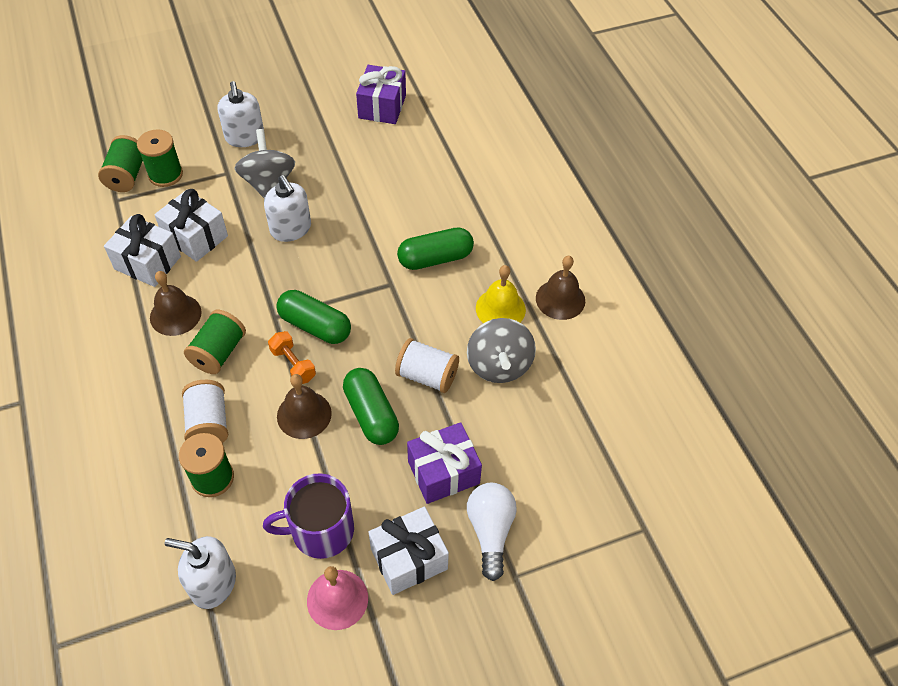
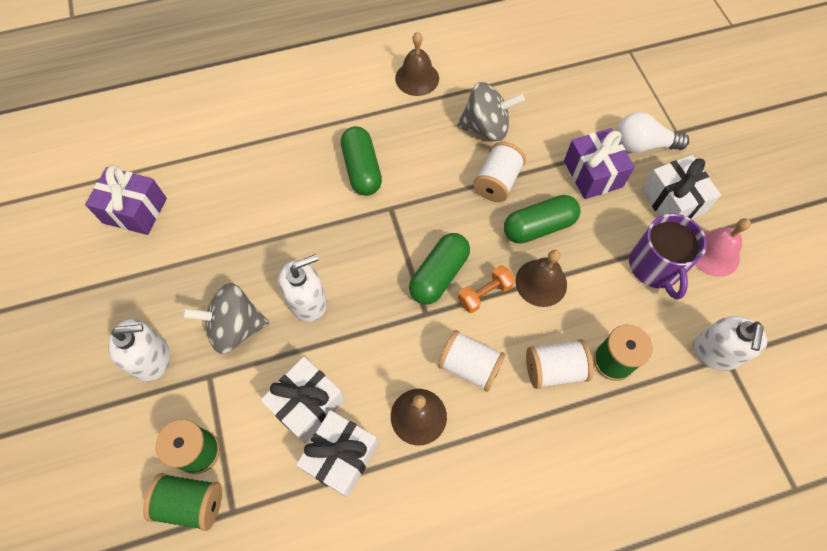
camera: 85 degrees left, 10 degrees up
green spool [184,310,246,374] -> white spool [438,330,506,392]
yellow bell [476,265,526,323] -> none

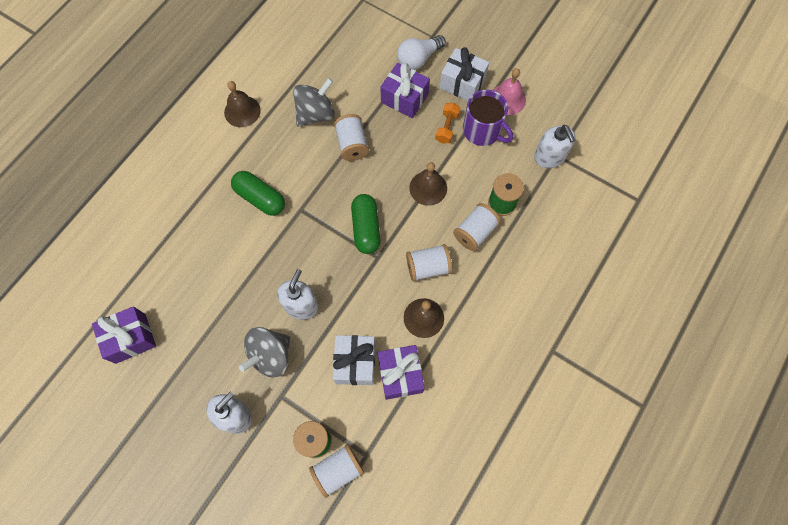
camera: 40 degrees left, 5 degrees up
green spool [143,473,222,531] -> white spool [309,444,364,498]
white gift [296,410,378,498] -> purple gift [378,345,425,400]
orange dumbbell [458,265,515,313] -> orange dumbbell moved to [435,103,460,144]
green capsule [504,195,580,243] -> none

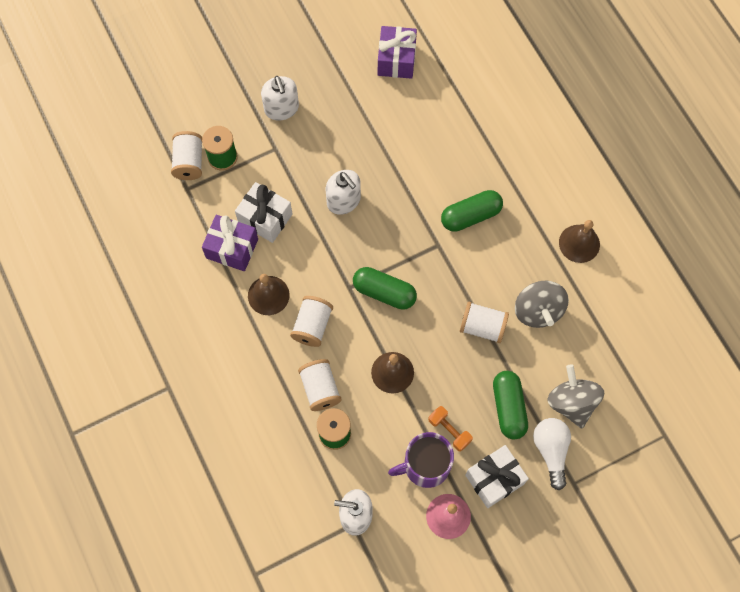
camera: 120 degrees right, 0 degrees up
grey spinning top [239,327,290,377] -> grey spinning top moved to [548,364,604,428]
purple gift [380,63,430,118] -> green capsule [493,371,528,440]

